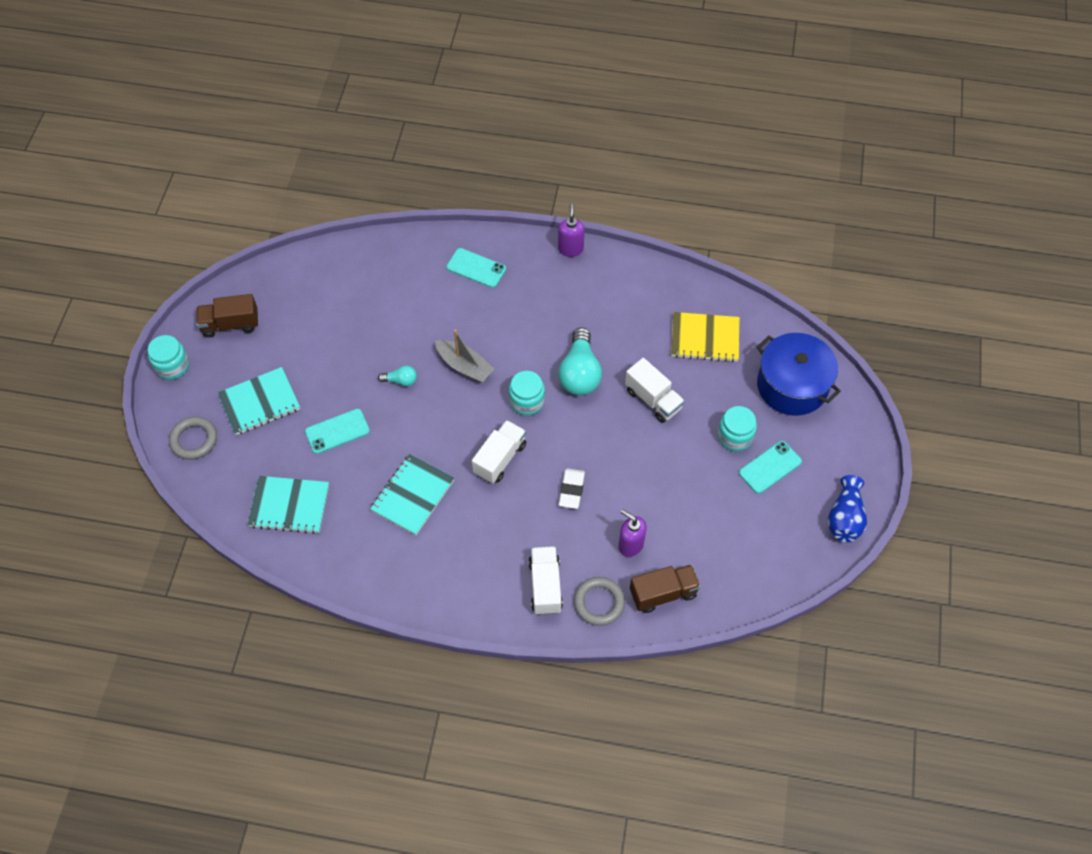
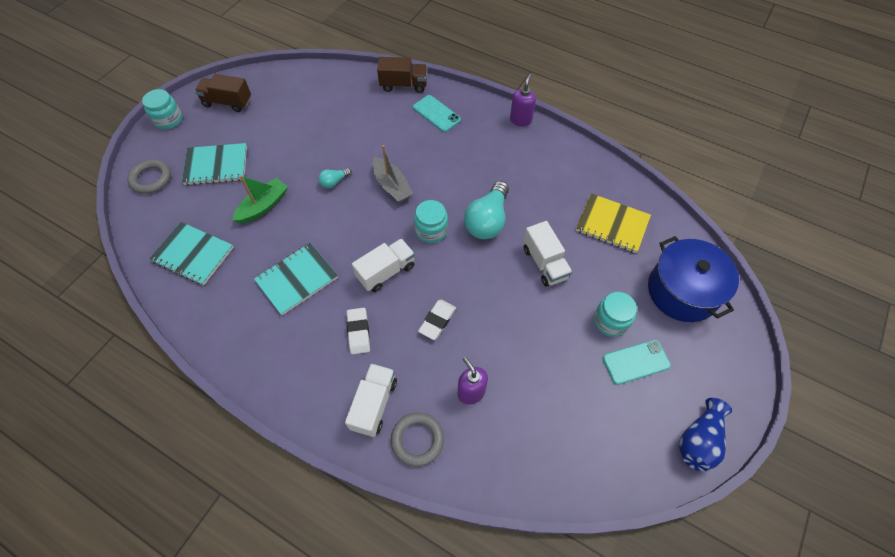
camera: 20 degrees right, 0 degrees up
turquoise phone [305,409,370,454] -> green boat [232,175,288,224]
turquoise light bulb [378,365,417,386] -> turquoise light bulb turned 120 degrees clockwise [318,168,352,188]
brown truck [630,564,701,613] -> brown truck moved to [377,57,427,93]
none -> white eraser [347,308,370,355]

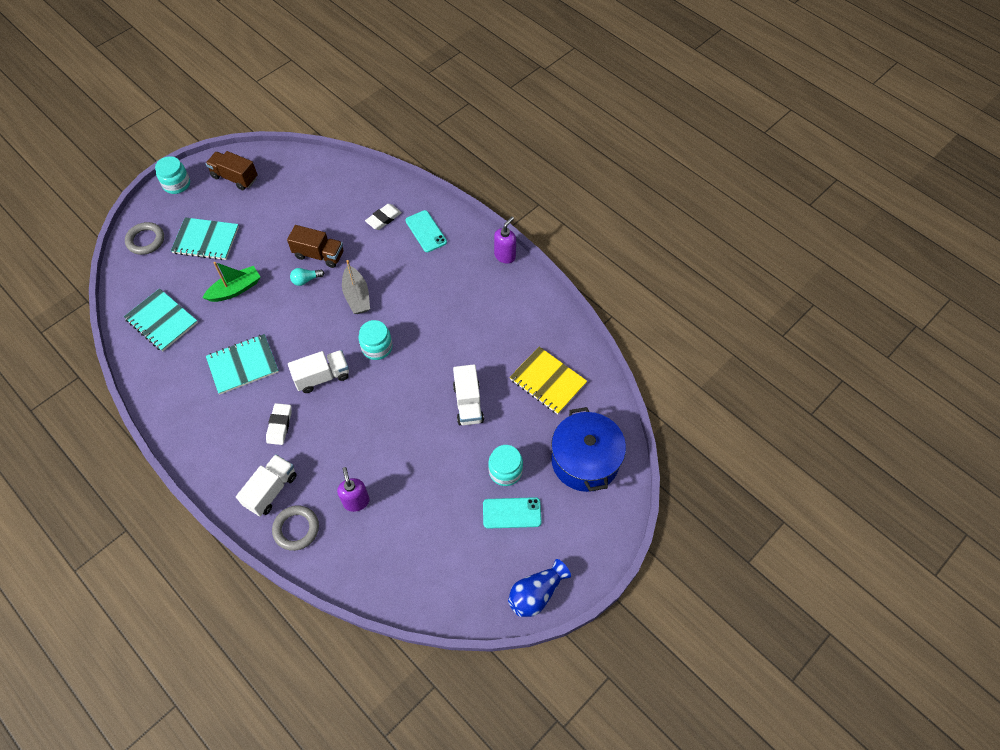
camera: 15 degrees right, 0 degrees up
brown truck [377,57,427,93] -> brown truck moved to [287,225,343,268]
white eraser [418,300,456,340] -> white eraser moved to [365,204,402,230]
turquoise light bulb [464,181,509,239] -> none

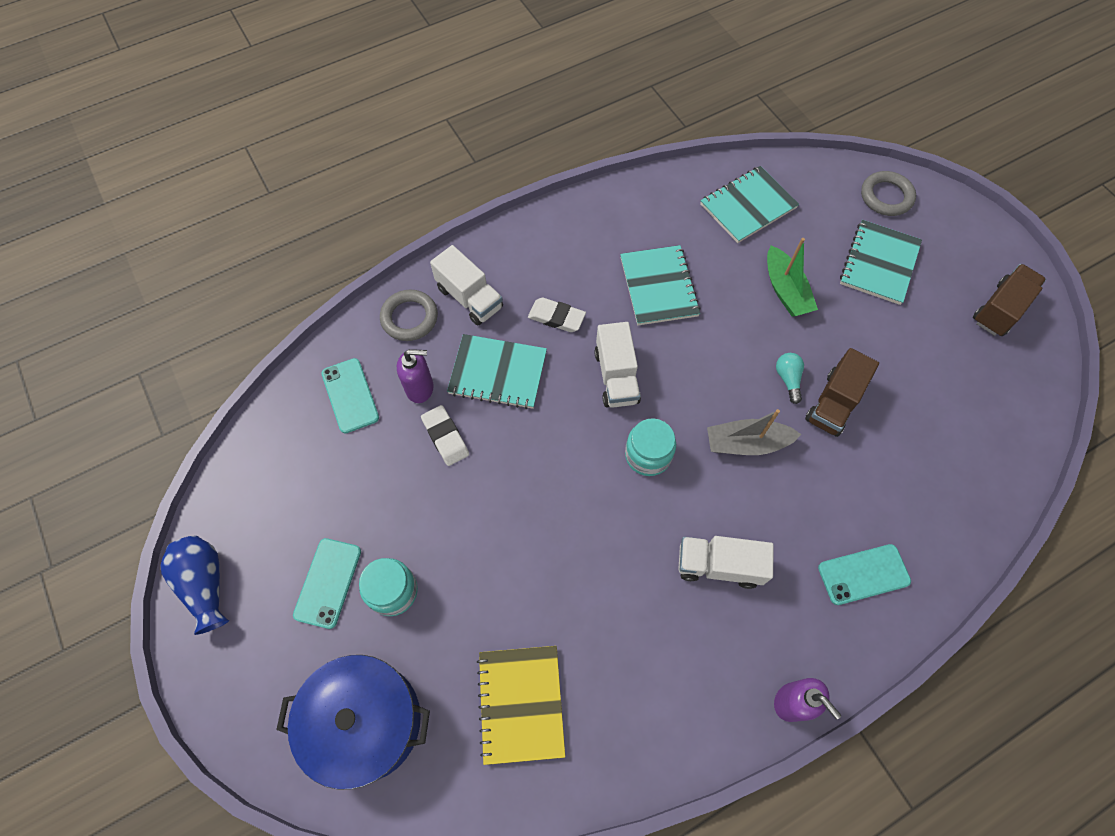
camera: 105 degrees right, 5 degrees up
turquoise jar [155,156,190,194] -> none
white eraser [365,204,402,230] -> white eraser moved to [421,405,469,466]
white truck [453,364,484,425] -> white truck moved to [678,536,774,589]
yellow notebook [510,347,587,414] -> yellow notebook turned 60 degrees counterclockwise [477,646,565,765]
none -> turquoise phone [322,358,379,433]
none -> turquoise notebook [447,334,547,409]

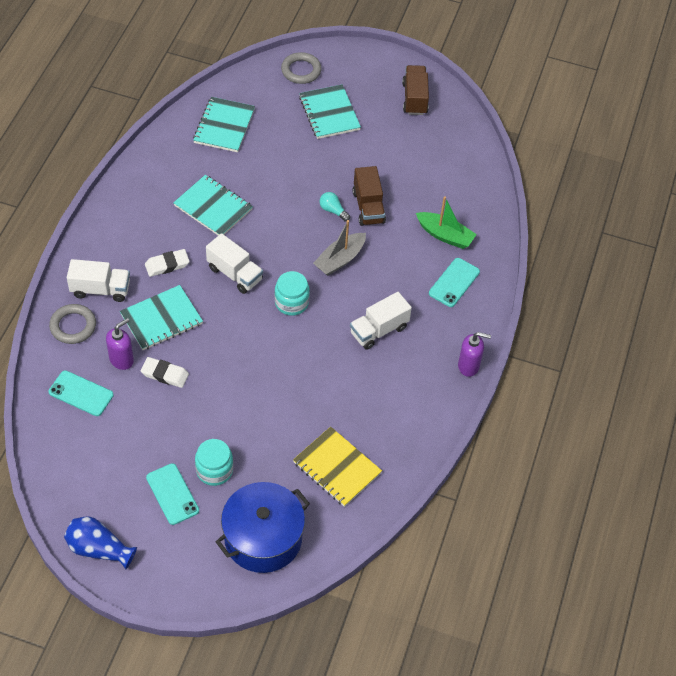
camera: 45 degrees left, 10 degrees down
green boat [767,238,818,317] -> green boat moved to [416,196,477,249]

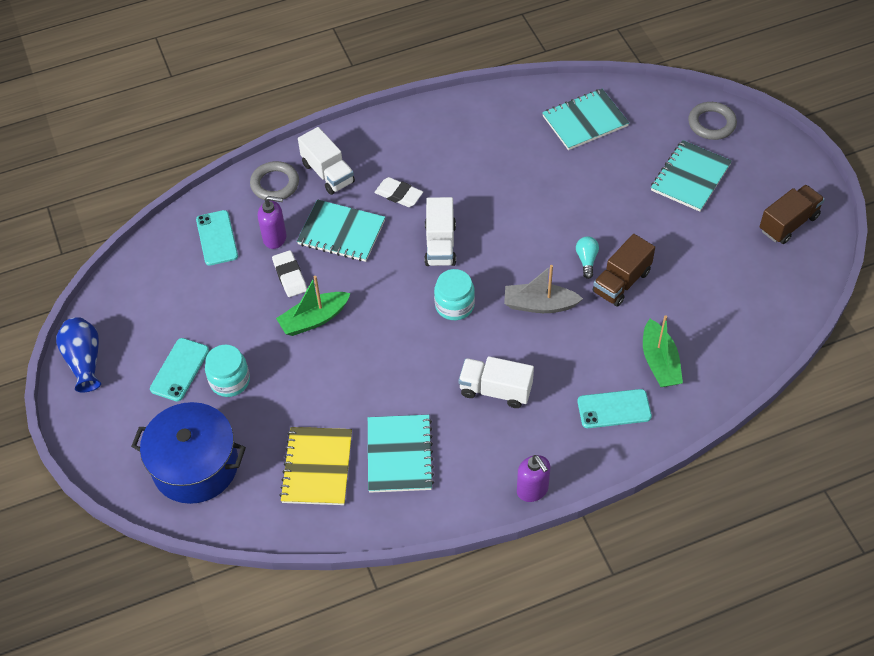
camera: 55 degrees right, 0 degrees up
turquoise notebook [173,175,253,236] -> turquoise notebook moved to [368,415,434,493]
none -> green boat [276,276,351,336]

